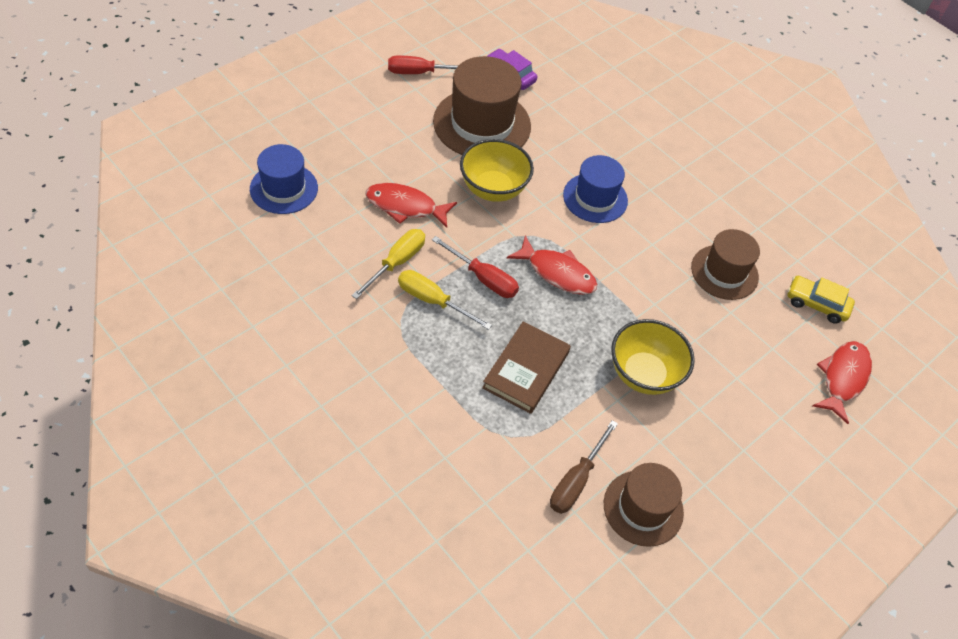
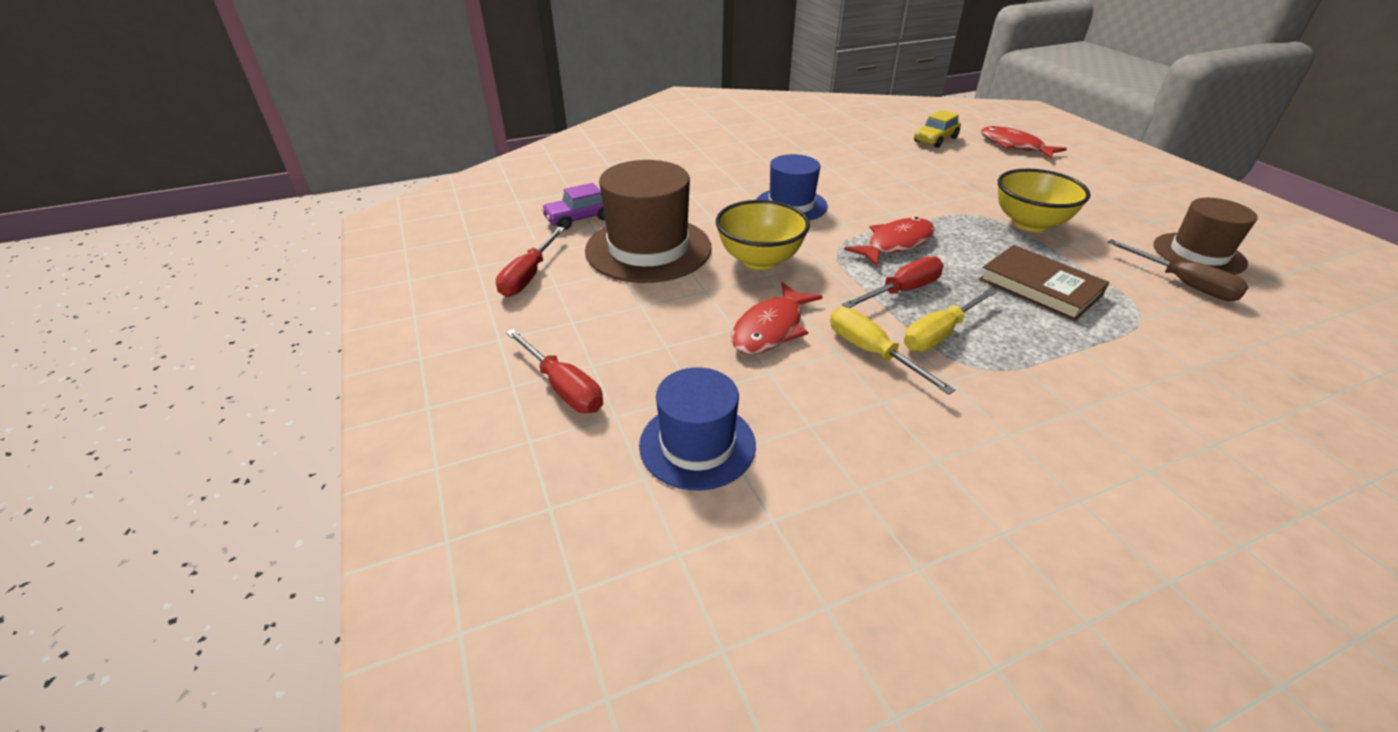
camera: 65 degrees left, 15 degrees down
brown hat [691,229,760,300] -> none
none -> red screwdriver [506,329,603,413]

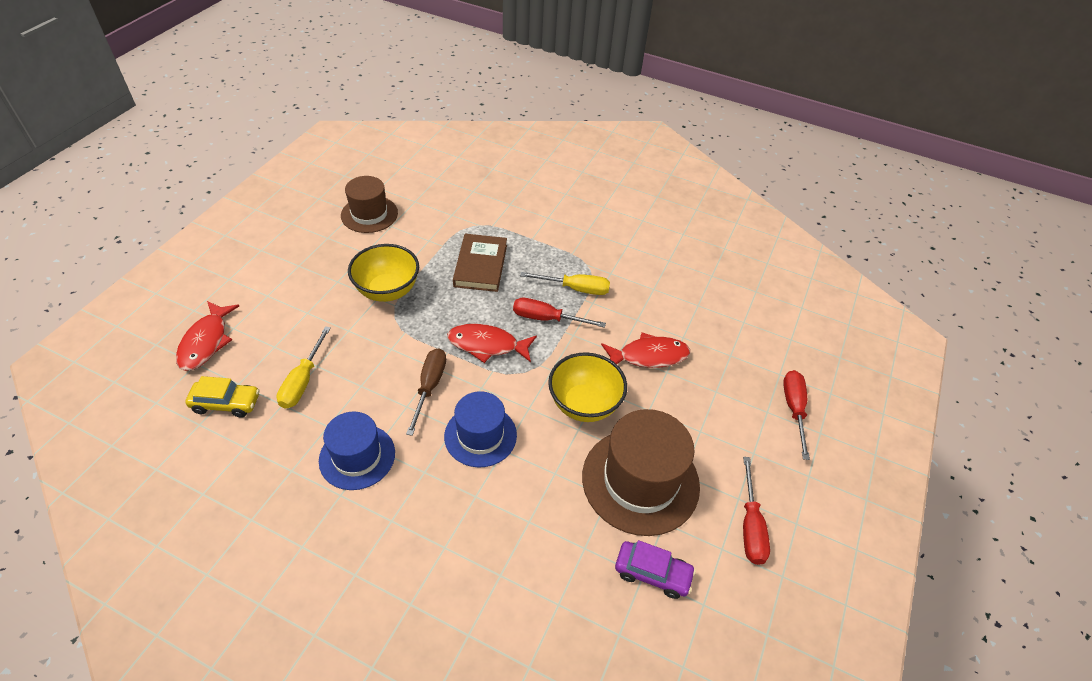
camera: 135 degrees left, 10 degrees up
red screwdriver [496,227,565,297] -> red screwdriver turned 120 degrees clockwise [743,457,770,565]
blue hat [639,367,756,490] -> blue hat moved to [319,411,395,490]
yellow screwdriver [830,307,955,395] -> yellow screwdriver moved to [277,326,331,409]
brown screwdriver [1107,239,1249,301] -> brown screwdriver moved to [406,348,446,436]

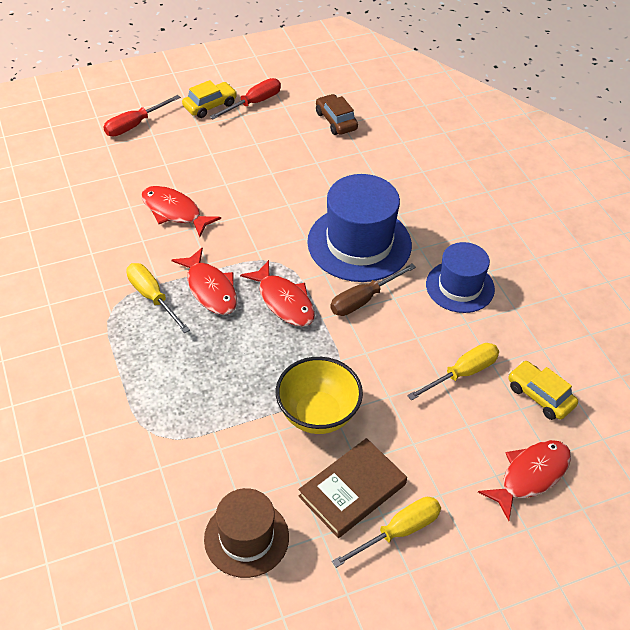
camera: 135 degrees left, 0 degrees up
blue hat [444,391,517,468] -> blue hat [307,174,412,282], size x1.57
brown book [453,234,507,292] -> brown book moved to [298,438,407,538]
red screwdriver [513,298,606,328] -> red fish [172,247,237,315]
yellow bowl [548,352,627,422] -> none
brown hat [582,409,700,536] -> none
purple car [615,540,696,599] -> brown car [316,94,358,135]
none -> yellow car [182,80,237,118]
none -> yellow screwdriver [332,497,441,568]

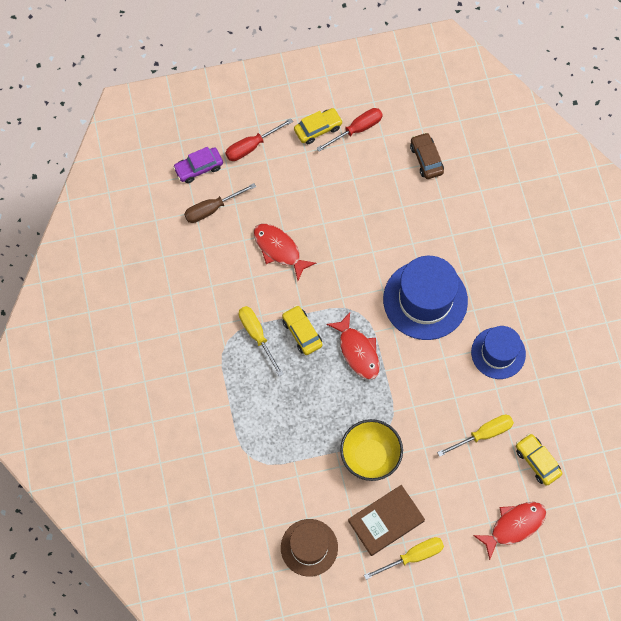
camera: 10 degrees right, 20 degrees up
red fish [172,247,237,315] -> yellow car [282,305,323,355]
brown screwdriver [330,264,416,316] -> brown screwdriver moved to [184,183,256,223]
none -> purple car [173,147,223,183]

